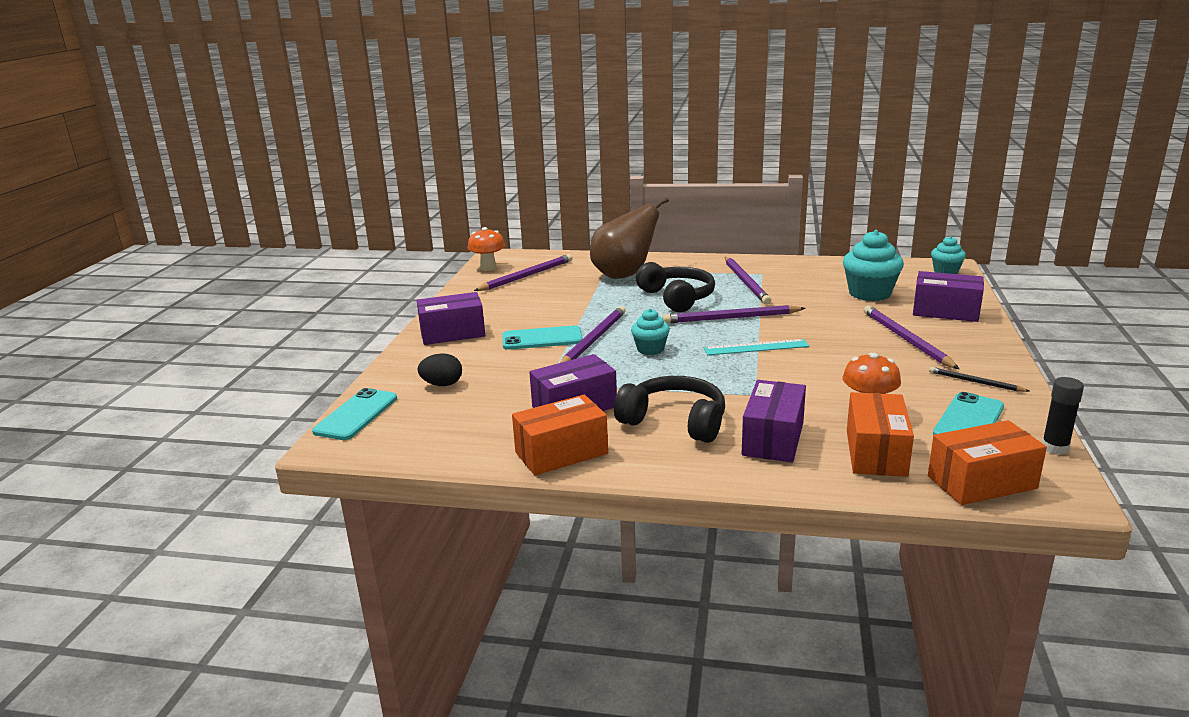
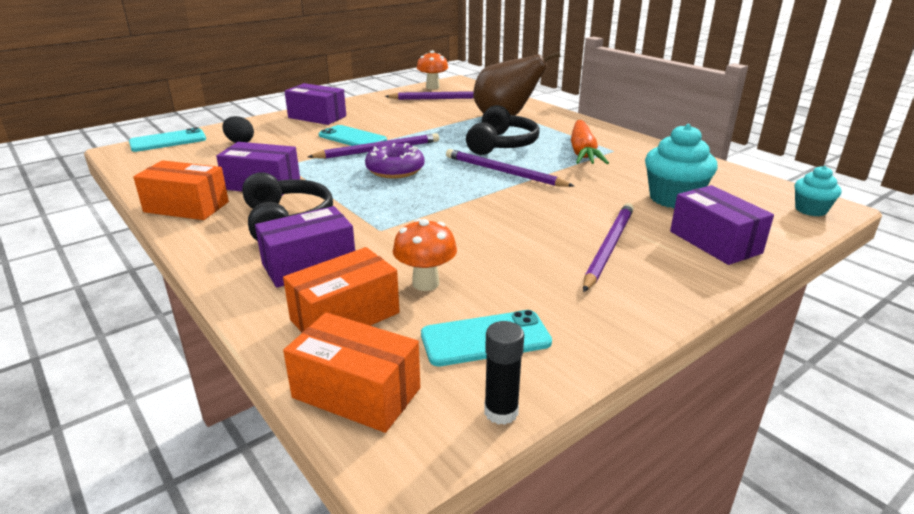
camera: 40 degrees right, 5 degrees up
turquoise cupcake [631,309,670,355] -> purple donut [365,143,424,178]
turquoise ruler [704,339,809,355] -> none
purple pencil [725,257,771,305] -> orange carrot [571,120,609,164]
black pencil [929,367,1030,392] -> none

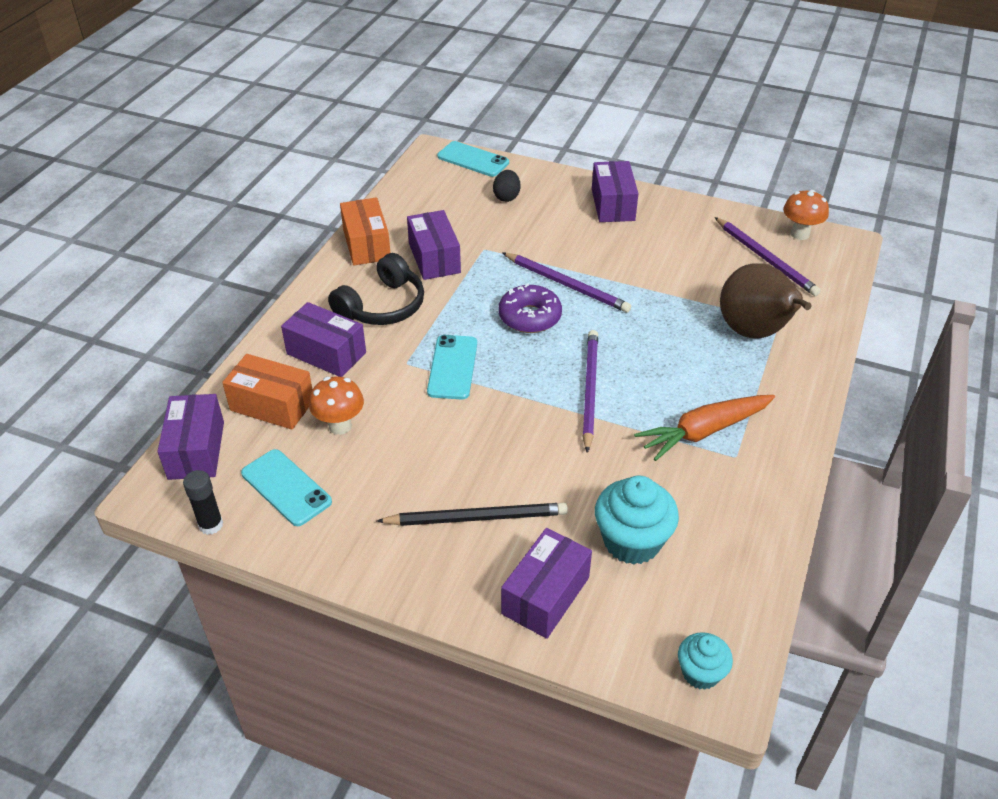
camera: 60 degrees right, 15 degrees up
orange box [283,312,420,433] -> purple box [157,394,224,480]
turquoise phone [319,125,387,146] -> turquoise phone moved to [427,335,477,400]
black headphones [466,105,540,155] -> none
purple pencil [583,203,634,292] -> black pencil [377,503,568,526]

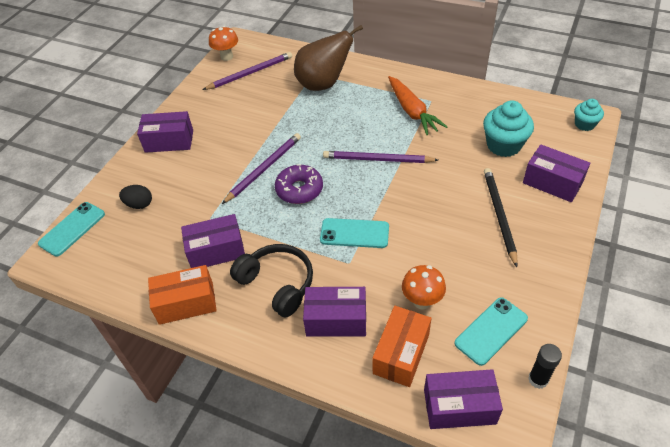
camera: 85 degrees left, 5 degrees up
purple box [281,302,366,377] -> purple box turned 60 degrees clockwise [303,287,366,336]

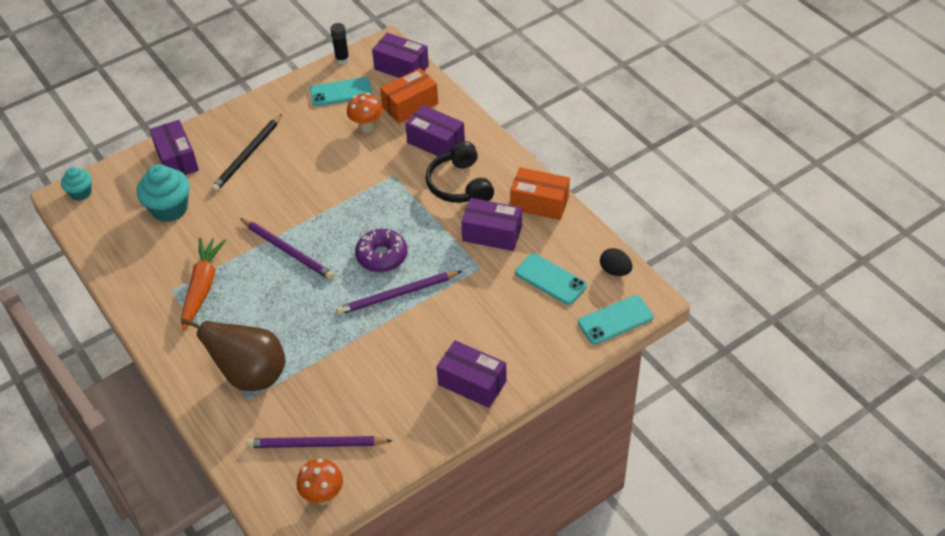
camera: 150 degrees left, 0 degrees up
black egg [119,185,152,209] -> black egg moved to [600,248,632,276]
turquoise phone [320,218,389,248] -> turquoise phone moved to [515,253,587,305]

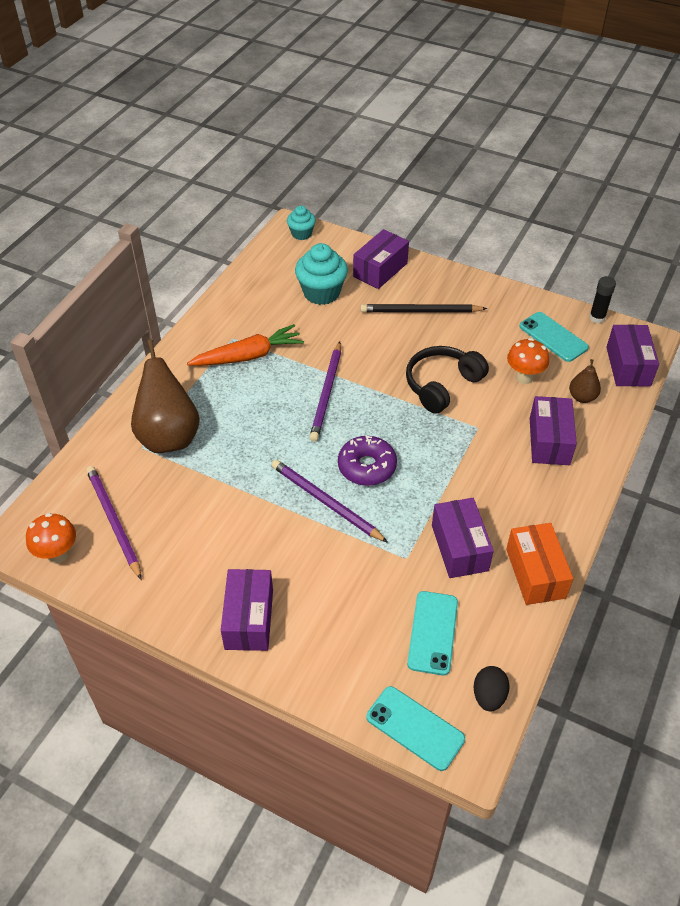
camera: 60 degrees right, 0 degrees up
orange box [380,68,438,124] -> brown pear [569,359,601,403]
black headphones [426,141,494,203] -> black headphones moved to [406,346,489,414]

